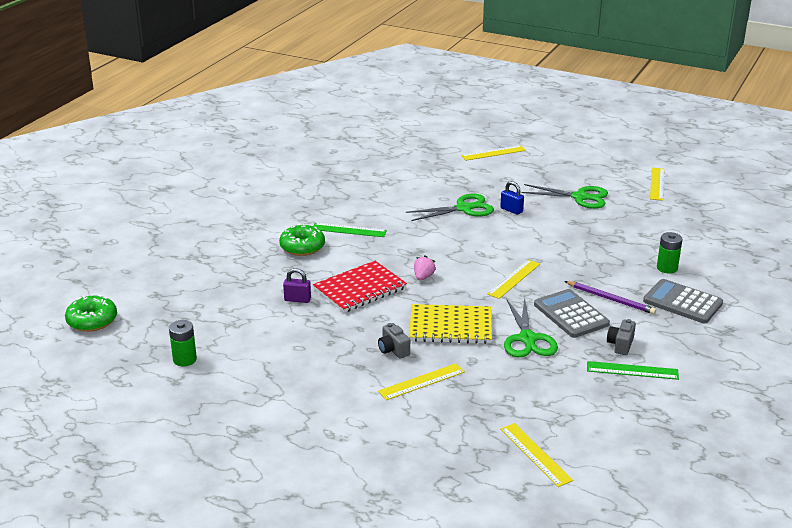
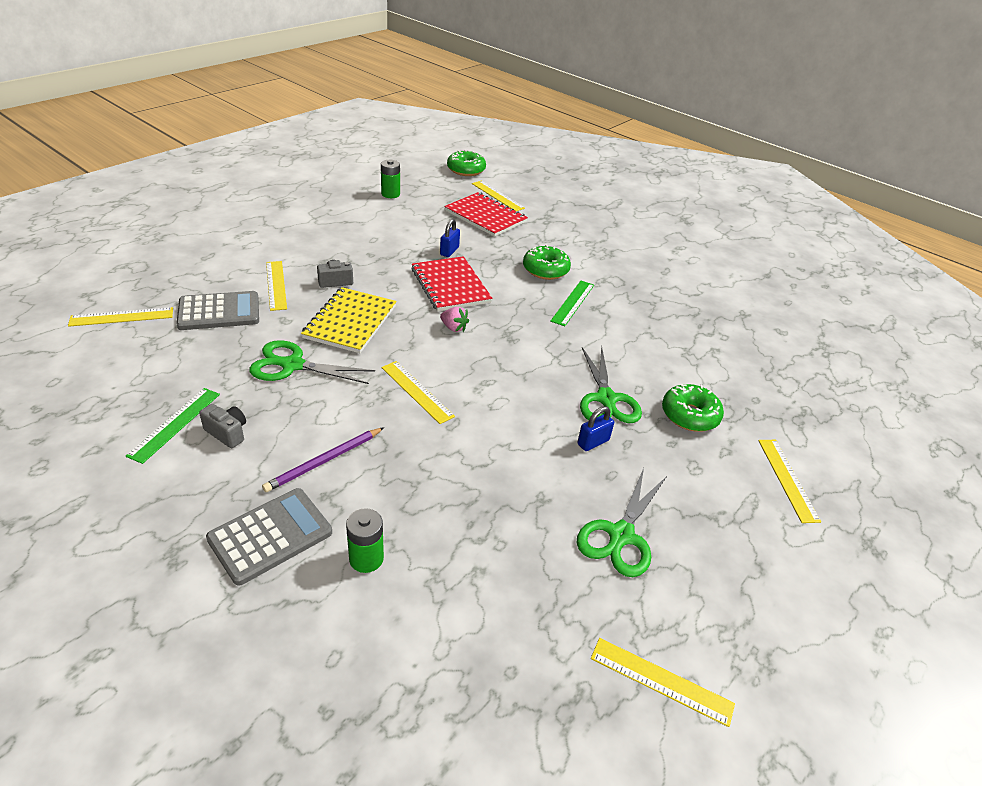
camera: 100 degrees right, 10 degrees up
purple padlock [283,268,311,303] -> blue padlock [440,219,460,257]
grey calculator [534,289,610,338] -> grey calculator moved to [176,291,259,330]
none -> red notebook [444,192,528,237]
none -> yellow ruler [472,181,525,211]
none -> green donut [662,384,724,432]

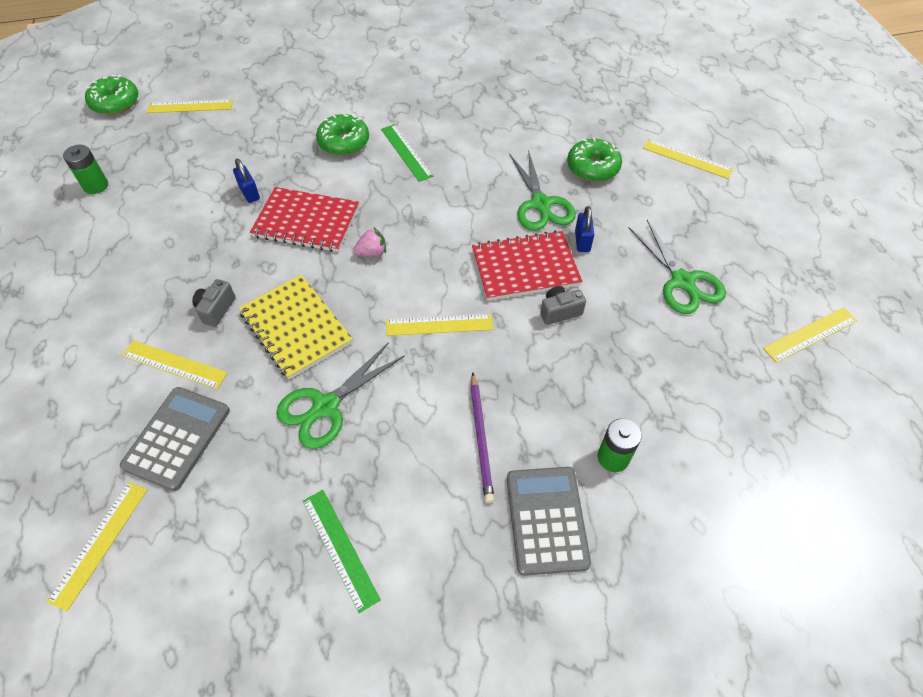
camera: 50 degrees left, 15 degrees up
grey camera [199,404,246,448] -> grey camera moved to [540,286,586,325]
red notebook [444,192,528,237] -> red notebook moved to [472,230,582,301]
green scissors [580,346,642,423] -> green scissors turned 45 degrees clockwise [510,150,576,231]

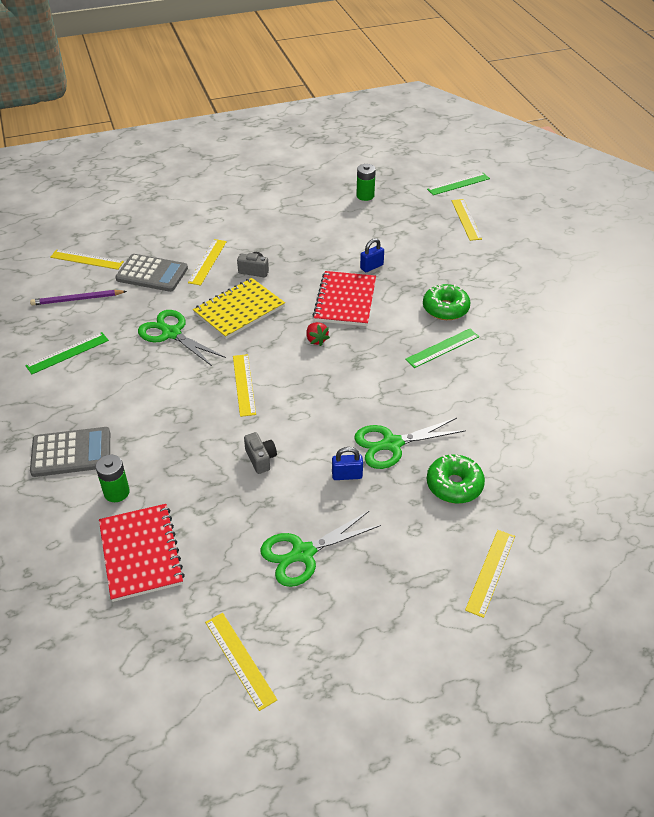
camera: 85 degrees right, 10 degrees down
green donut [85,75,138,115] -> green ruler [427,173,490,195]
pink strawberry [353,228,386,257] -> red strawberry [306,322,330,346]
purple pencil [470,373,494,503] -> purple pencil moved to [30,290,127,306]
red notebook [472,230,582,301] -> red notebook moved to [99,504,185,602]

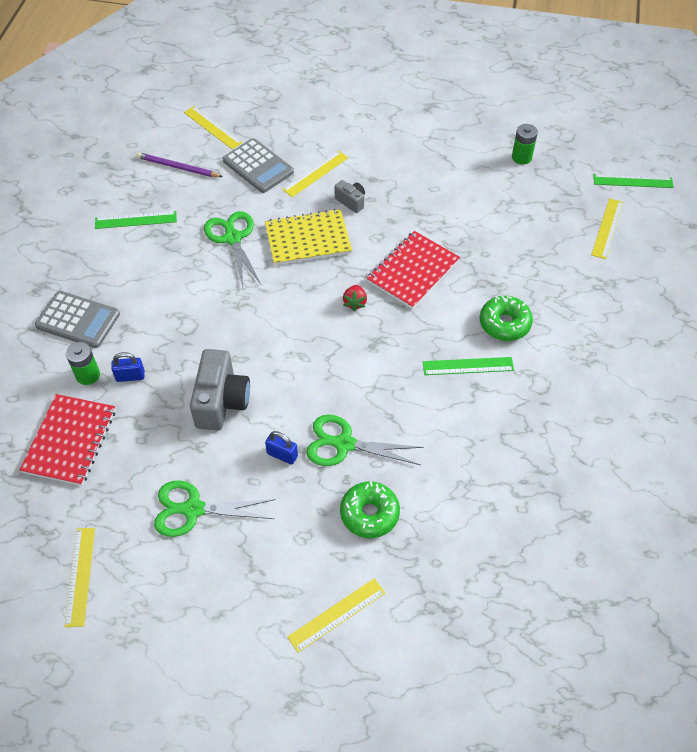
camera: 30 degrees right, 10 degrees up
yellow ruler [233,354,256,417] -> none
grey camera [244,432,277,474] -> grey camera [190,349,250,431], size x1.94
blue padlock [360,238,384,272] -> blue padlock moved to [111,352,145,382]

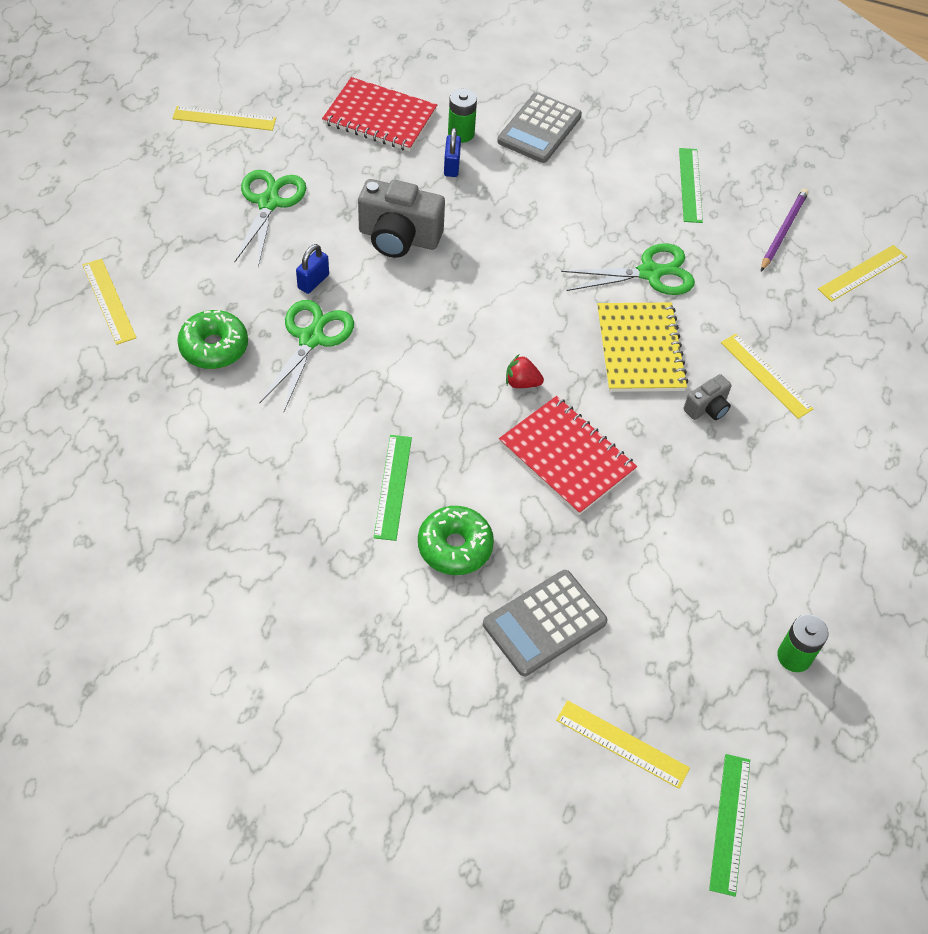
camera: 95 degrees right, 0 degrees up
grey calculator [223,138,294,193] -> grey calculator moved to [483,570,607,676]

